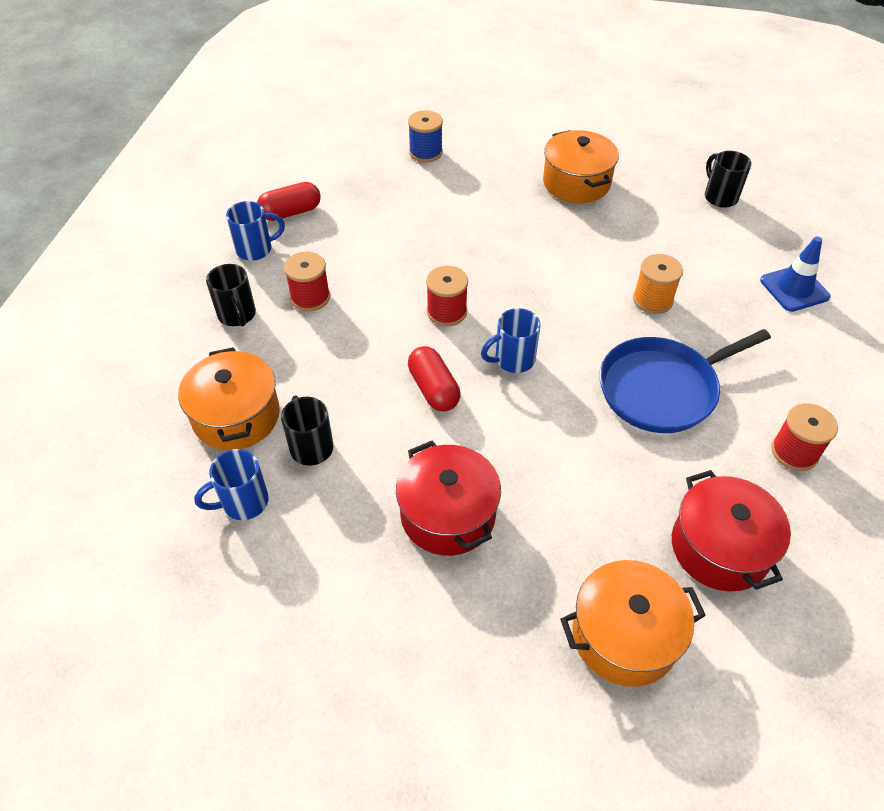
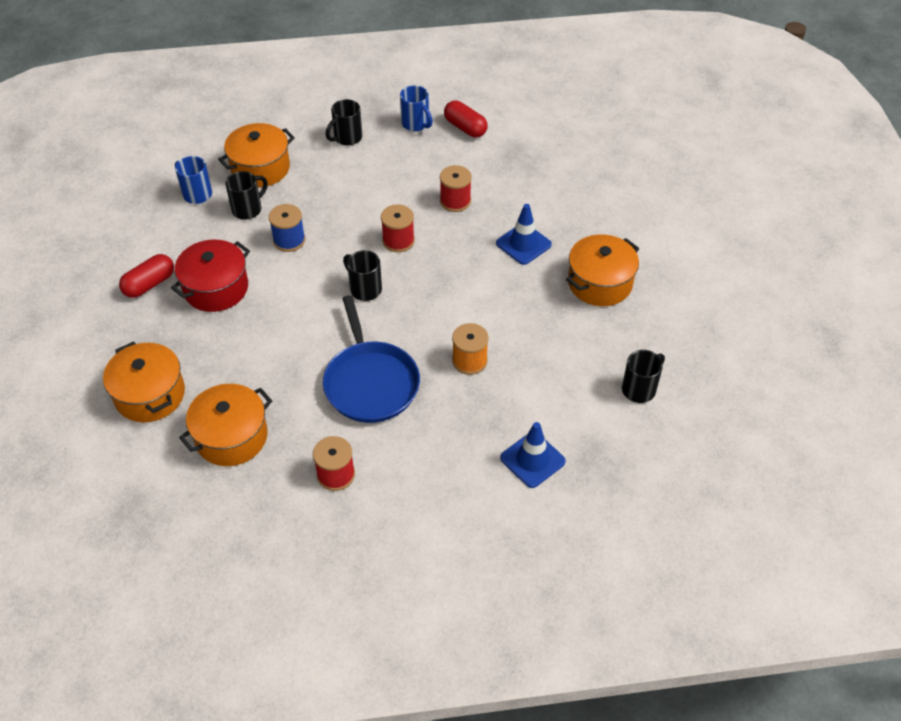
camera: 70 degrees right, 0 degrees up
red spool [284,251,330,311] -> red spool moved to [440,165,472,212]
blue spool [408,110,443,162] -> blue spool moved to [269,204,305,252]
red capsule [408,346,460,411] -> red capsule moved to [119,254,174,298]
blue mug [481,308,541,373] -> black mug [343,250,382,301]
blue pan [599,329,771,433] -> blue pan turned 150 degrees counterclockwise [323,295,420,423]
red pot [672,470,791,591] -> orange pot [179,384,272,466]
none -> blue traffic cone [496,204,552,265]

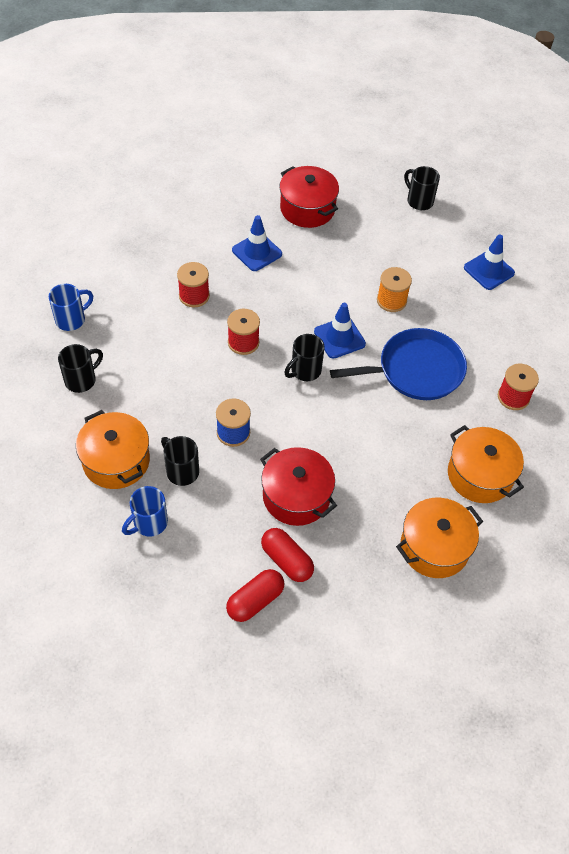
camera: 90 degrees left, 5 degrees up
black mug [325,99,362,146] -> black mug turned 90 degrees counterclockwise [58,344,103,393]
red capsule [444,101,488,137] -> red capsule moved to [226,569,284,622]
orange pot [566,234,640,306] -> red pot [279,166,339,228]
none -> blue traffic cone [314,303,366,359]

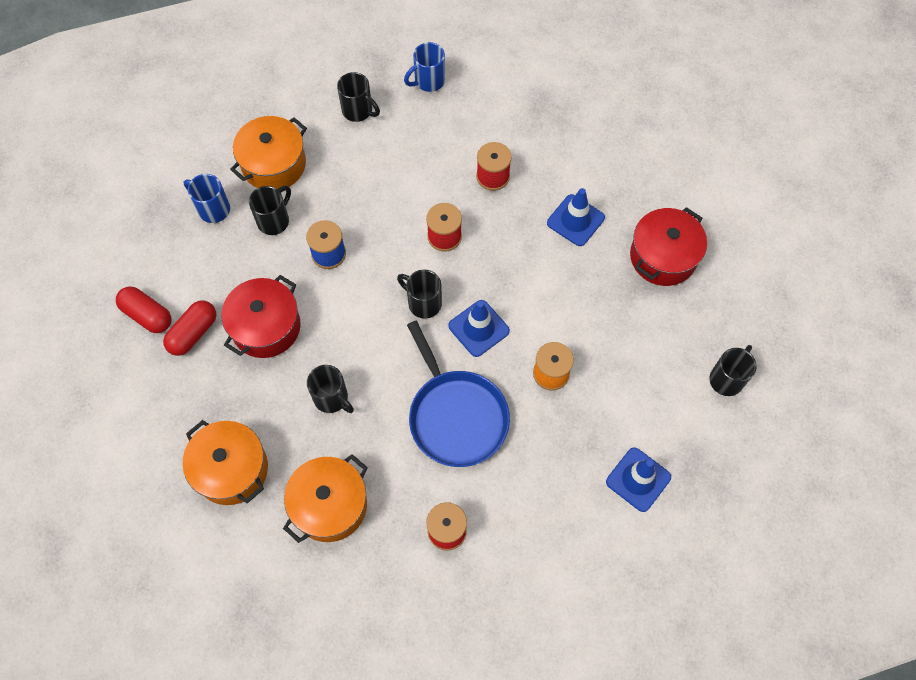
camera: 80 degrees right, 10 degrees up
blue mug [49,284,93,331] -> blue mug turned 105 degrees clockwise [404,42,445,92]
none -> black mug [307,365,354,413]

